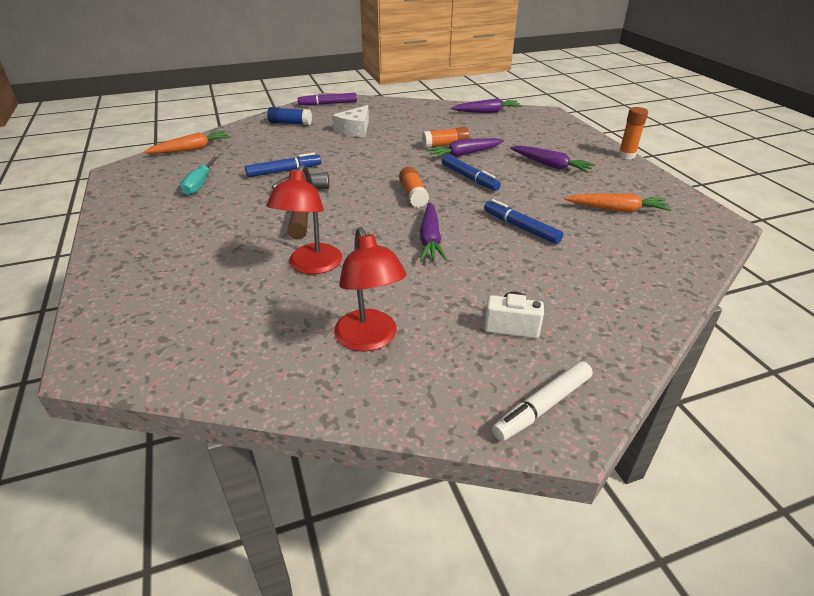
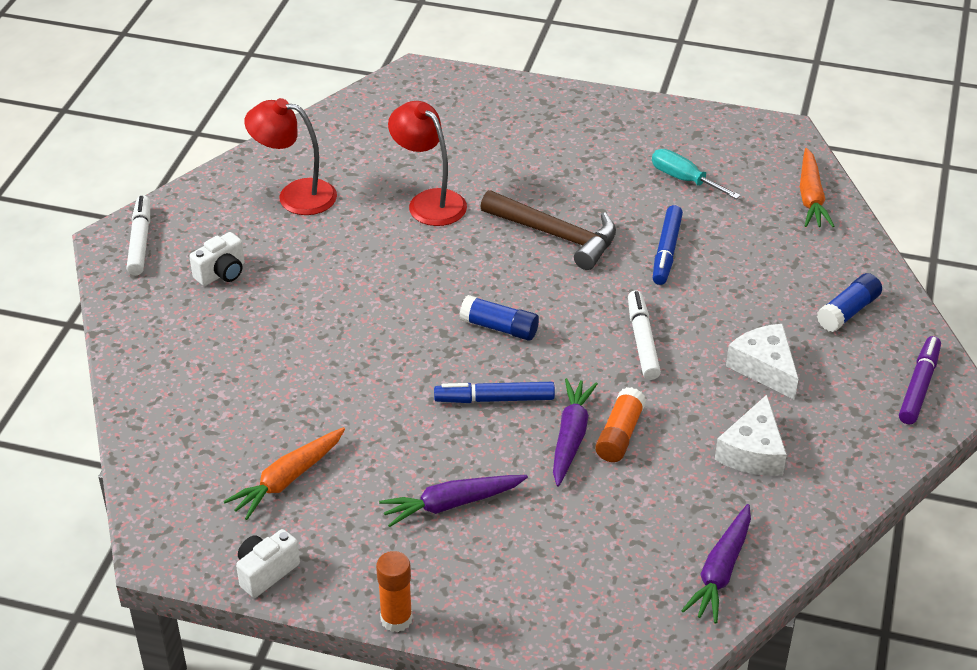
camera: 125 degrees right, 5 degrees up
orange glue stick [399,167,429,208] -> blue glue stick [459,295,539,341]
purple carrot [420,202,447,261] -> none
blue marker [484,199,563,244] -> none
none -> white camera [236,529,300,598]
none -> white marker [628,290,661,380]
none -> white cheese [715,395,787,476]

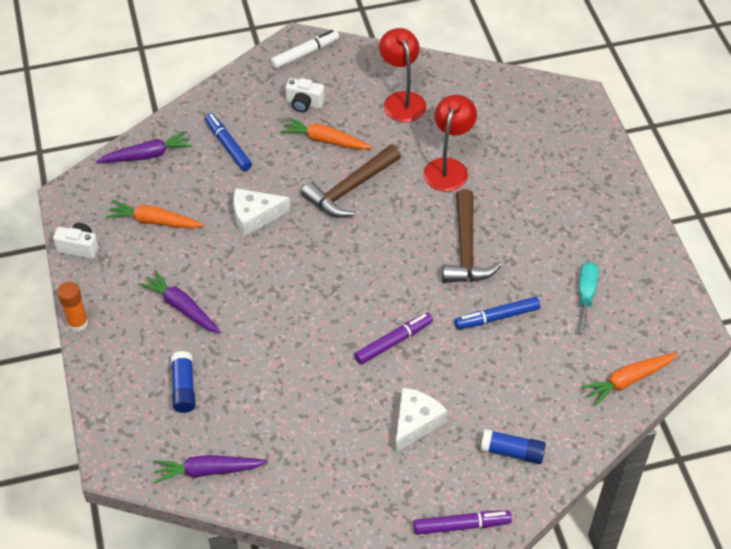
camera: 60 degrees right, 10 degrees up
blue marker [434,382,555,403] -> blue marker moved to [205,113,252,171]
blue glue stick [459,295,539,341] -> blue glue stick moved to [171,351,195,413]
purple carrot [553,378,598,487] -> purple carrot moved to [96,131,192,163]
orange glue stick [595,387,646,462] -> none
white marker [628,290,661,380] -> purple marker [354,312,433,364]
white cheese [715,395,787,476] -> white cheese moved to [234,188,291,237]
none -> orange carrot [280,117,373,150]
none -> brown hammer [301,144,401,218]

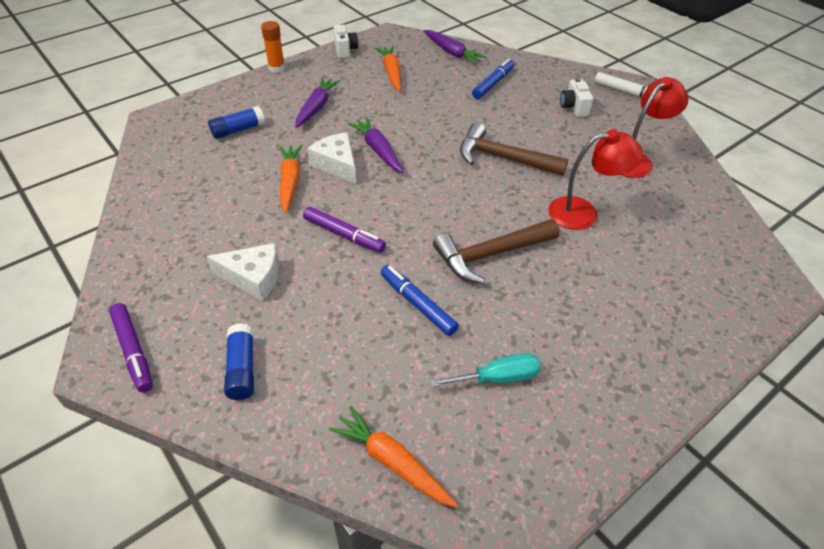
camera: 65 degrees right, 5 degrees down
purple carrot [154,455,267,483] -> purple carrot moved to [348,117,403,173]
white cheese [234,188,291,237] -> white cheese moved to [307,132,356,183]
orange carrot [280,117,373,150] -> orange carrot moved to [280,145,302,213]

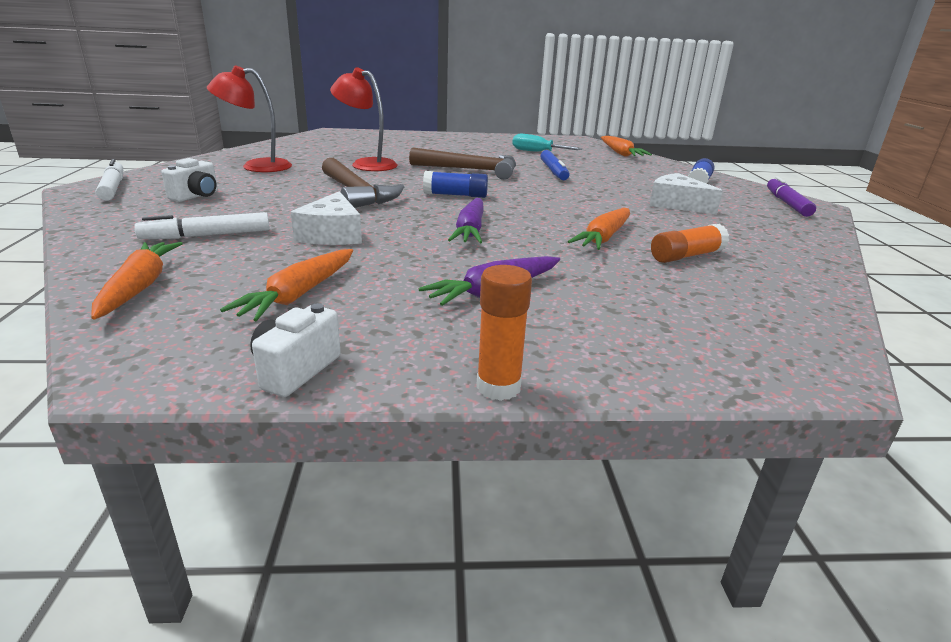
camera: 145 degrees left, 20 degrees down
blue glue stick [208,106,265,139] -> blue glue stick moved to [423,171,488,198]
purple marker [303,207,386,253] -> none
white cheese [307,132,356,183] -> white cheese moved to [291,191,362,245]
purple carrot [423,30,486,64] -> orange carrot [91,242,183,320]
blue marker [472,59,514,99] -> white marker [134,212,270,239]
none -> orange glue stick [651,224,729,263]

